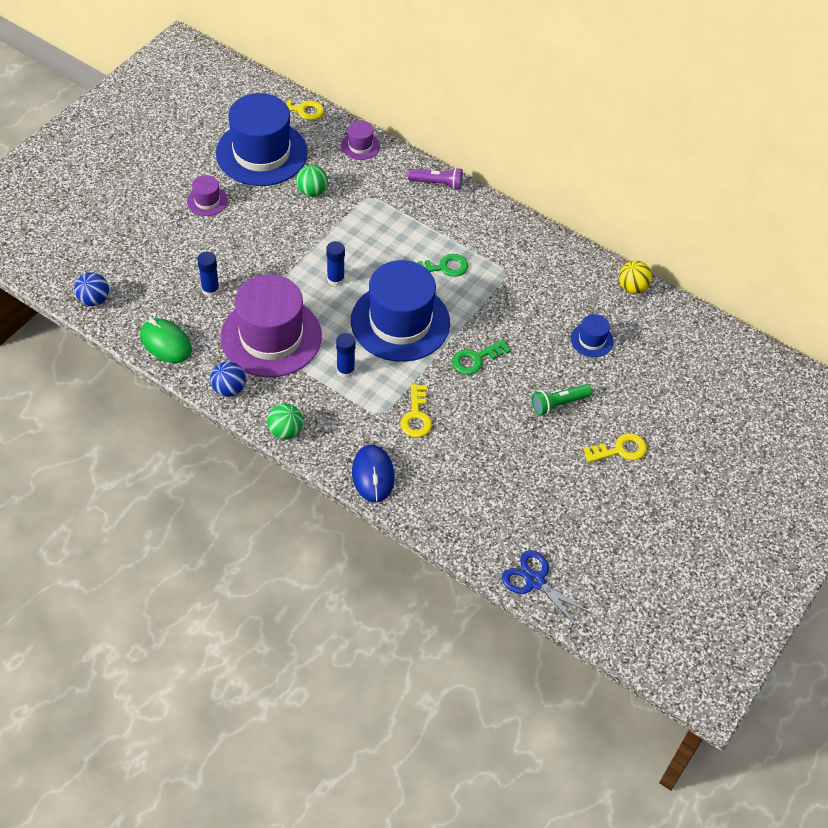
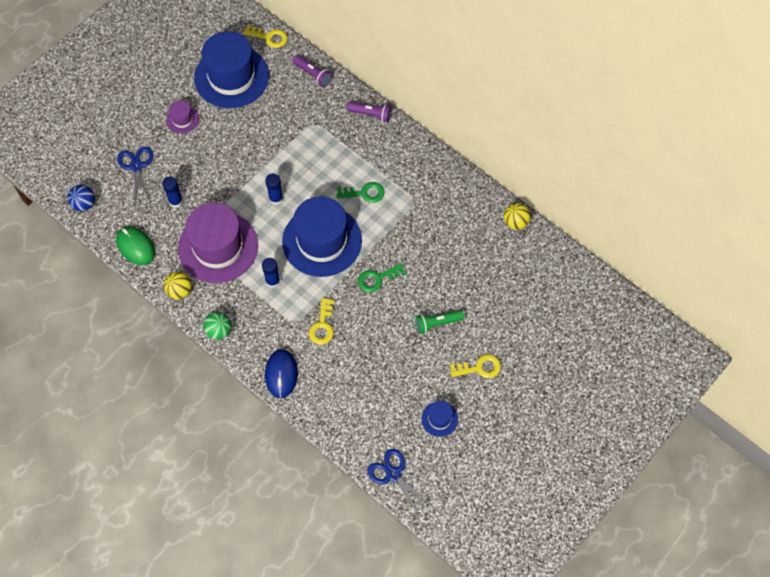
camera: 10 degrees right, 10 degrees up
blue ball [210,362,246,397] -> yellow ball [164,272,192,299]
green ball [296,165,328,197] -> none
purple hat [341,121,380,160] -> purple flashlight [293,55,332,87]
blue hat [571,314,614,357] -> blue hat moved to [421,401,458,437]
none -> blue scissors [117,147,153,205]

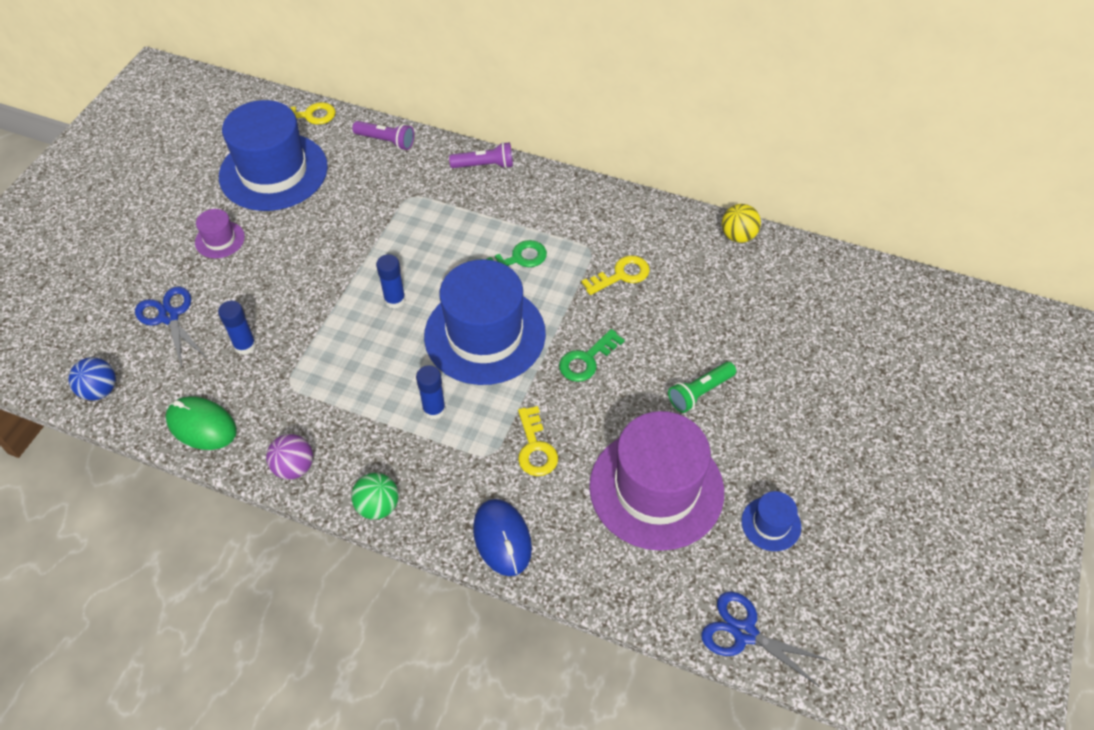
camera: 20 degrees left, 10 degrees down
yellow ball [164,272,192,299] -> purple ball [266,434,313,480]
purple hat [178,203,258,283] -> purple hat moved to [589,411,724,551]
yellow key [450,354,501,378] -> yellow key moved to [581,255,650,295]

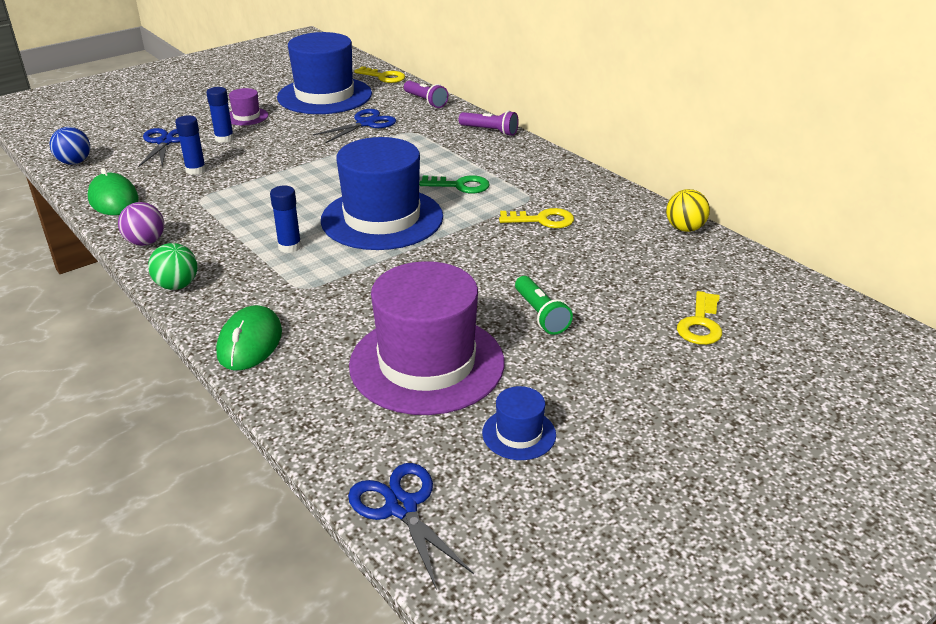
camera: 30 degrees right, 20 degrees down
blue glue stick [376,254,406,309] -> blue glue stick moved to [206,87,234,143]
blue mouse [473,499,532,576] -> green mouse [216,305,282,370]
yellow key [518,406,558,476] -> yellow key moved to [677,291,722,345]
green key [559,329,625,382] -> none
green flashlight [668,362,736,413] -> green flashlight turned 105 degrees counterclockwise [515,276,573,335]
none -> blue scissors [313,109,396,143]

